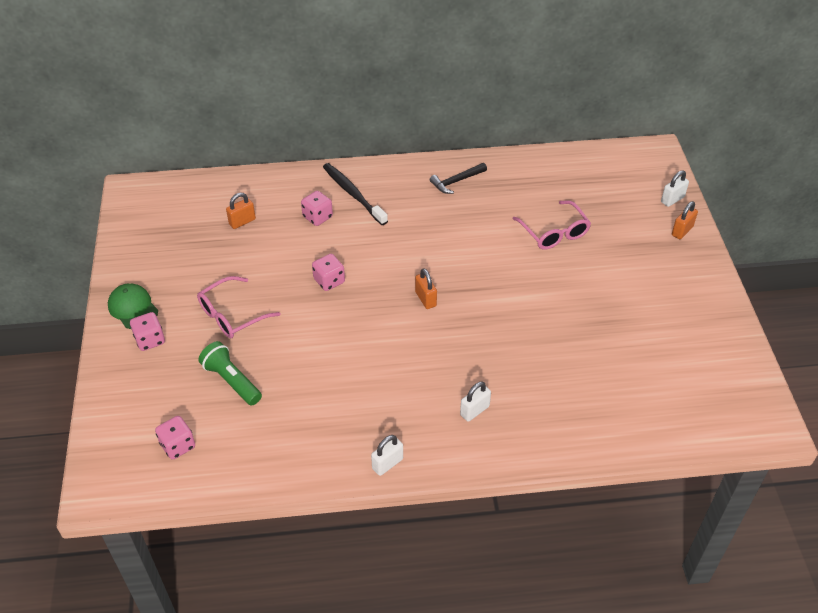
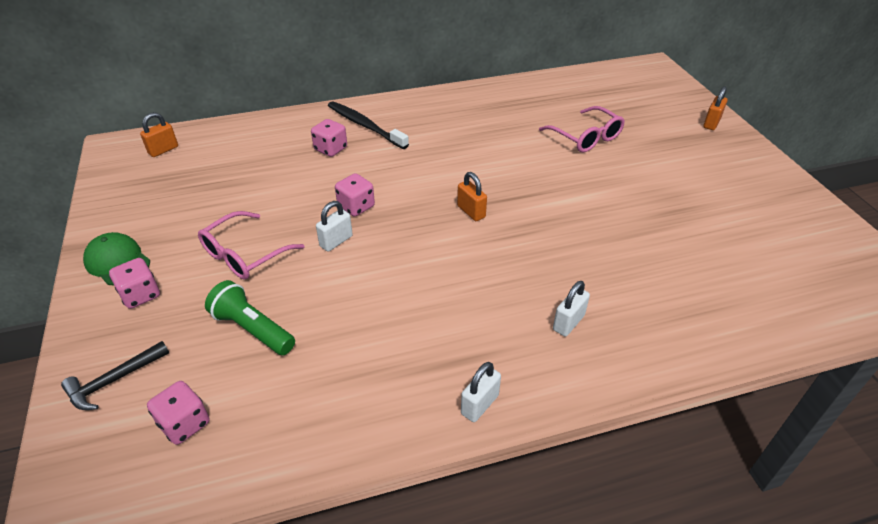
camera: 10 degrees left, 5 degrees down
orange padlock [226,193,256,229] -> orange padlock moved to [140,112,178,157]
black hammer [430,163,487,194] -> black hammer moved to [61,341,169,410]
white padlock [661,170,689,207] -> white padlock moved to [316,201,353,251]

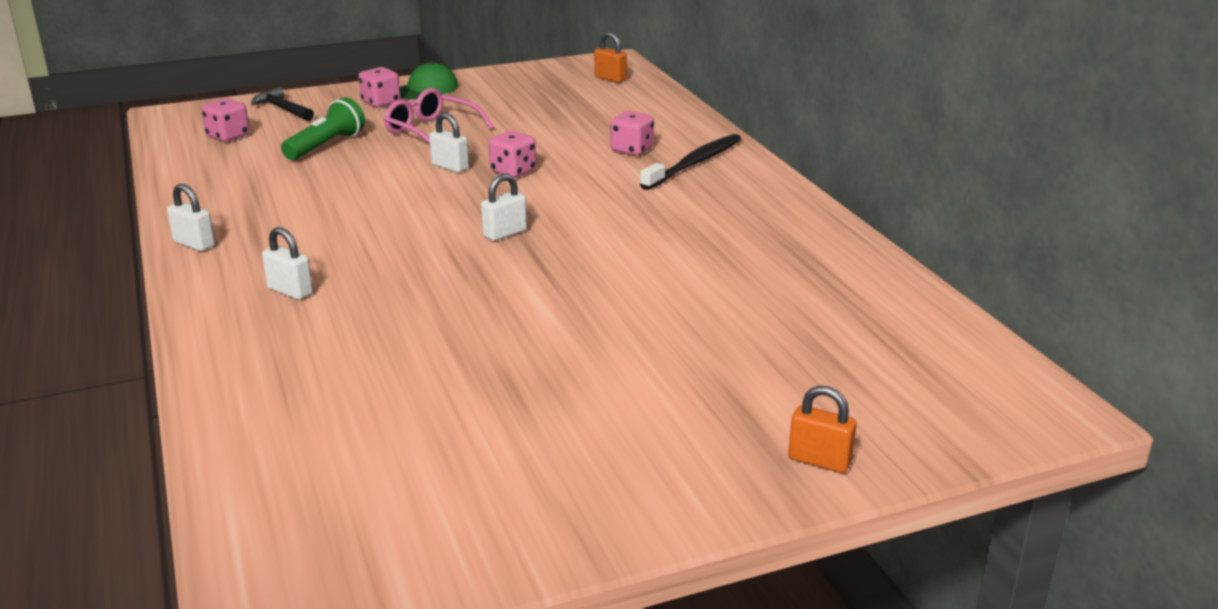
camera: 85 degrees right, 15 degrees down
orange padlock [457,172,487,221] -> white padlock [481,174,527,241]
pink glasses [539,106,625,152] -> none

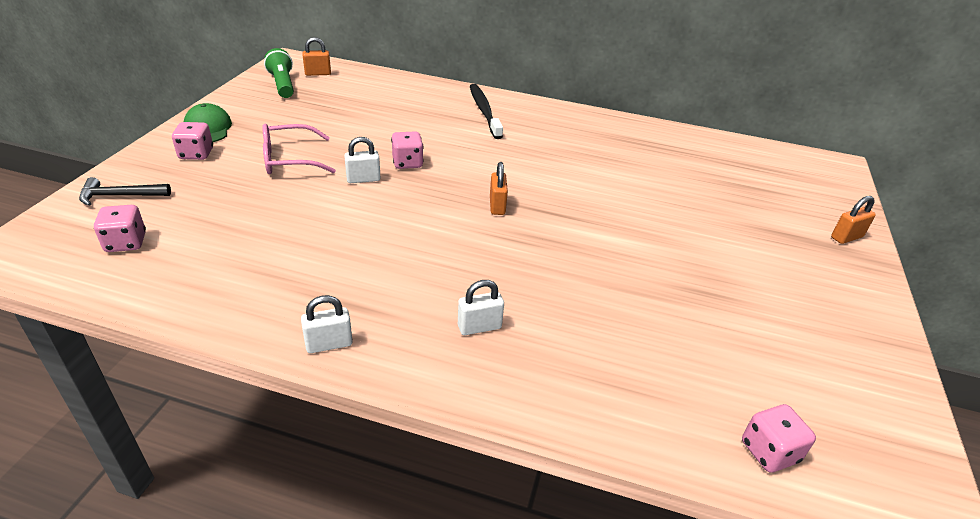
camera: 55 degrees left, 10 degrees up
green flashlight [281,97,365,160] -> green flashlight moved to [264,48,294,98]
white padlock [481,174,527,241] -> orange padlock [490,162,508,215]
pink dice [611,111,654,156] -> pink dice moved to [742,404,816,473]

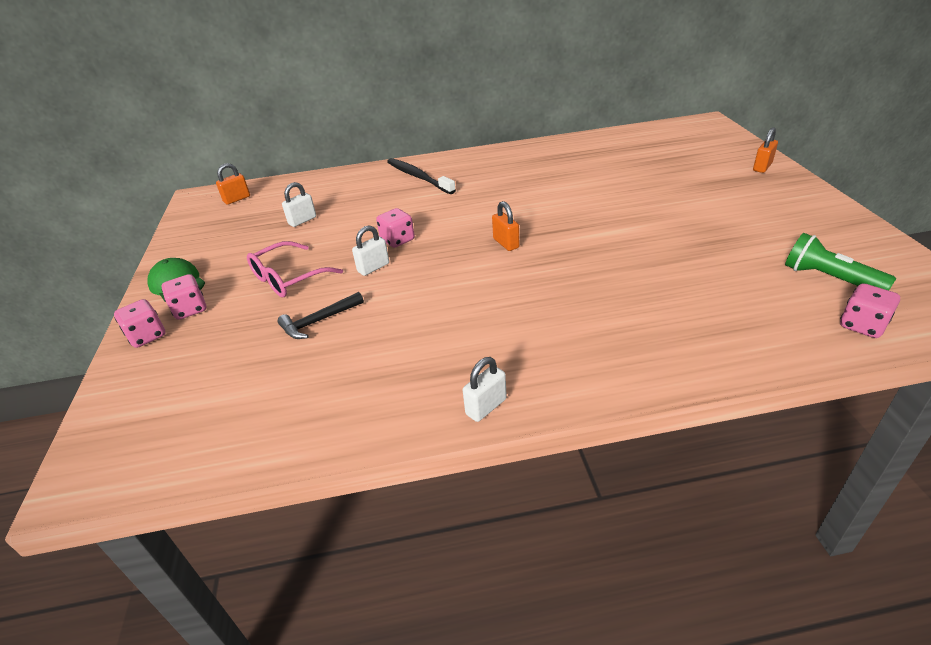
camera: 20 degrees left, 0 degrees up
black hammer [79,177,171,206] -> black hammer moved to [278,292,364,339]
pink dice [94,205,146,252] -> pink dice moved to [114,299,165,348]
green flashlight [264,48,294,98] -> green flashlight moved to [785,233,896,290]
white padlock [458,280,504,335] -> white padlock moved to [282,182,316,227]

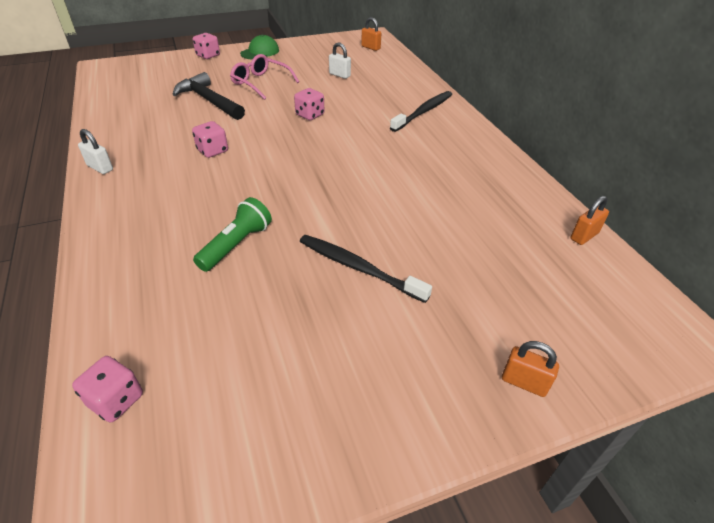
camera: 75 degrees right, 5 degrees up
pink dice [162,274,206,320] -> pink dice moved to [192,121,228,158]
black hammer [278,292,364,339] -> black hammer [172,72,245,120], size x1.63
white padlock [352,225,389,276] -> none
orange padlock [492,201,519,251] -> orange padlock moved to [570,196,609,245]
green flashlight [785,233,896,290] -> green flashlight moved to [193,197,272,272]
none -> black toothbrush [300,235,432,303]

